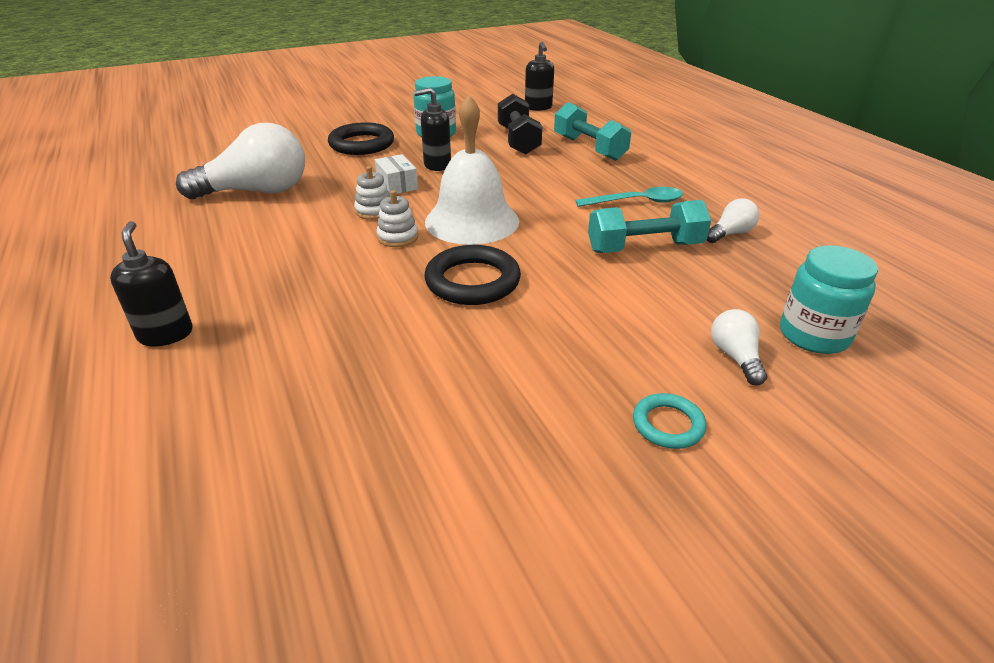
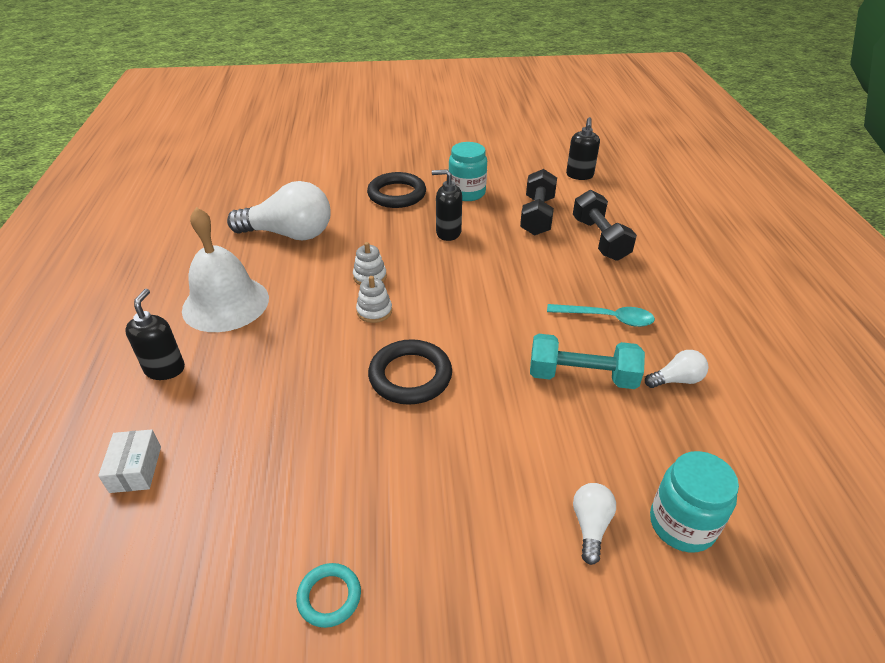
camera: 20 degrees right, 5 degrees up
white box [375,154,418,194] -> white box moved to [98,429,161,493]
white bell [425,95,519,245] -> white bell moved to [182,207,269,332]
turquoise dumbbell [554,102,631,161] -> black dumbbell [573,190,637,261]
turquoise ring [633,393,707,449] -> turquoise ring moved to [296,563,361,628]

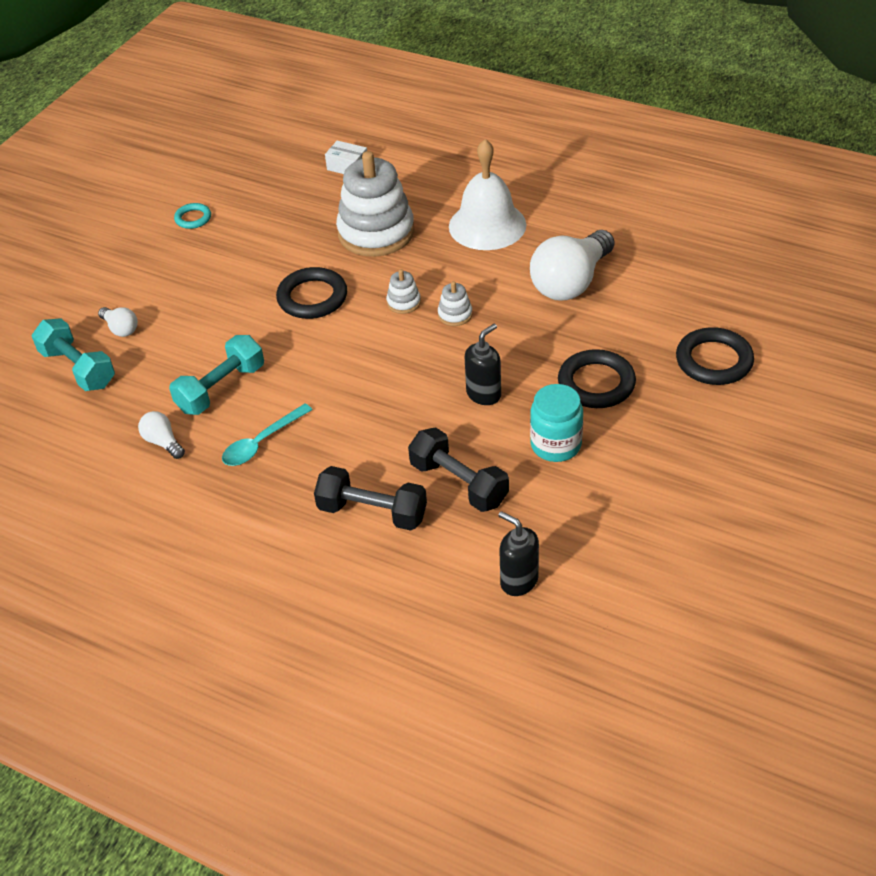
camera: 125 degrees right, 5 degrees up
black soap dispenser [125,289,185,380] -> none
white light bulb [645,350,708,388] -> white light bulb turned 120 degrees clockwise [138,411,185,459]
turquoise jar [650,451,739,553] -> turquoise dumbbell [32,318,115,391]
none -> white stacking toy [336,151,415,257]
none -> black ring [676,327,754,385]

